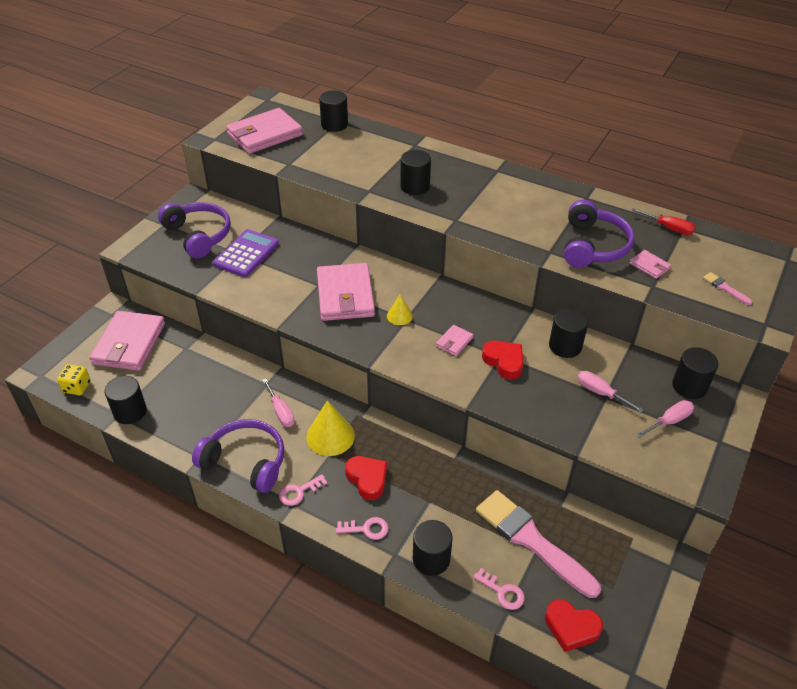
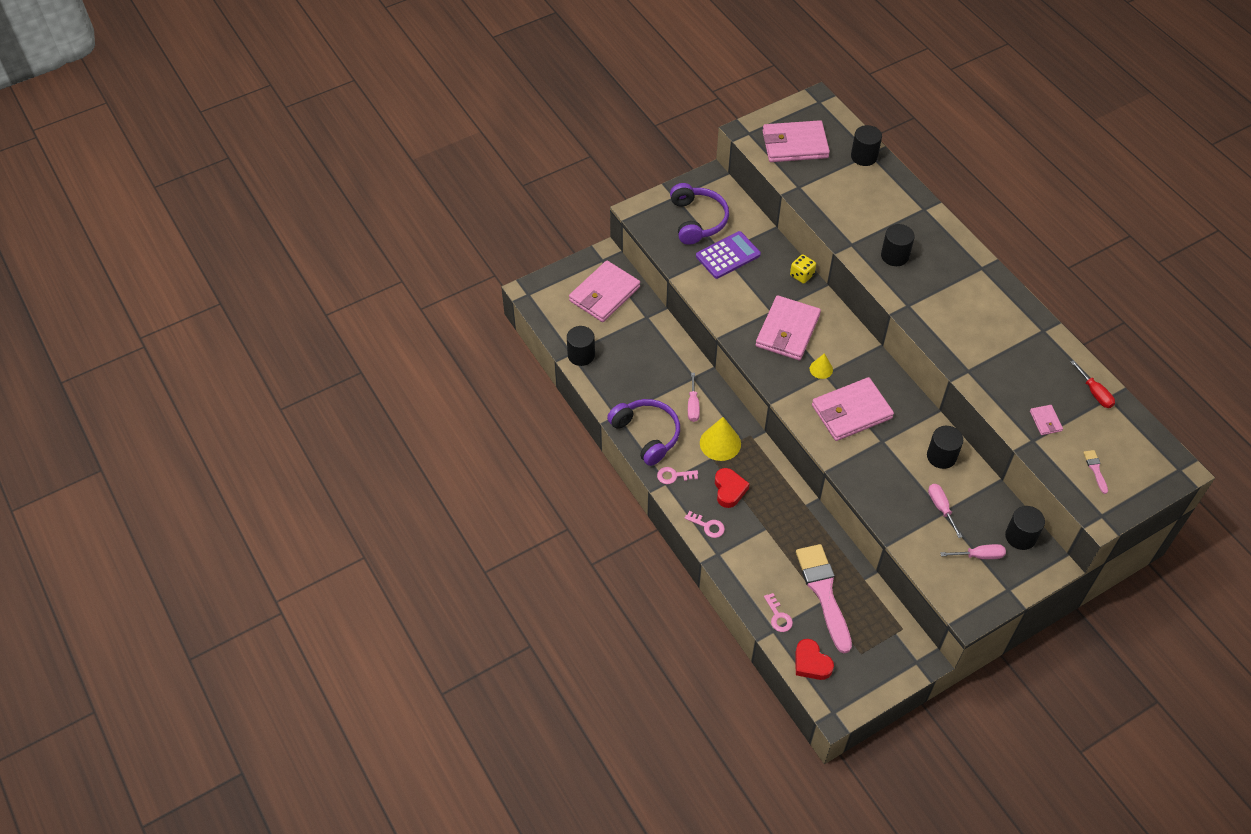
camera: 30 degrees right, 10 degrees up
yellow dice [57,364,91,395] -> yellow dice moved to [790,254,816,284]
black cylinder [413,520,453,576] -> none
pink wallet [436,325,473,356] -> pink wallet [812,377,894,441], size x2.28
red heart [482,341,523,379] -> none
purple headphones [564,200,635,268] -> none

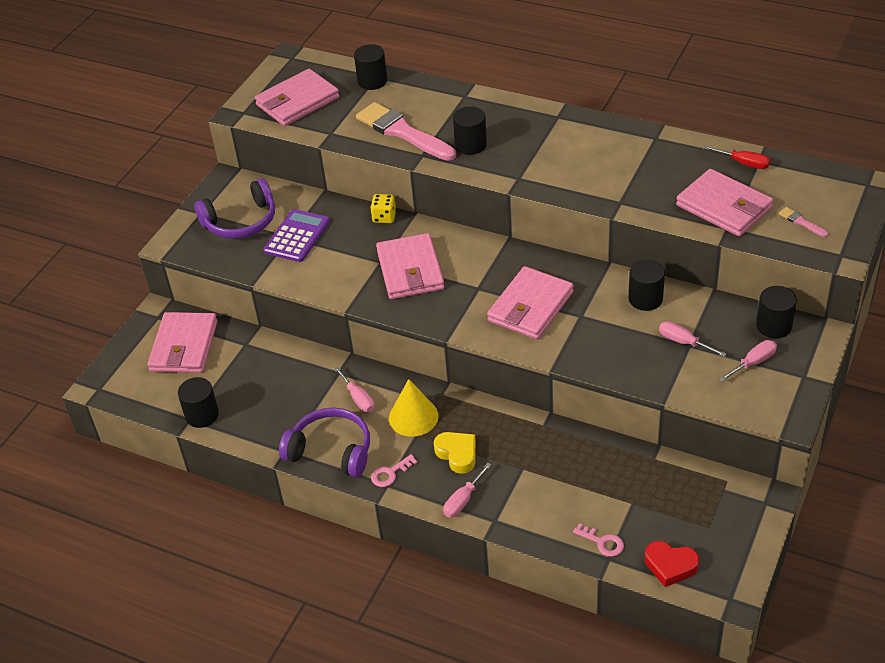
camera: 30 degrees left, 10 degrees down
purple headphones [670,183,729,245] -> purple headphones turned 105 degrees clockwise [194,178,275,239]
pink key [685,511,725,538] -> pink screwdriver [443,463,491,518]
red heart [715,468,750,508] -> yellow heart [434,432,476,474]
pink brush [796,544,852,653] -> pink brush moved to [356,102,456,161]
yellow cone [810,353,833,379] -> none
pink wallet [1030,405,1063,435] -> pink wallet [676,169,773,237], size x2.28

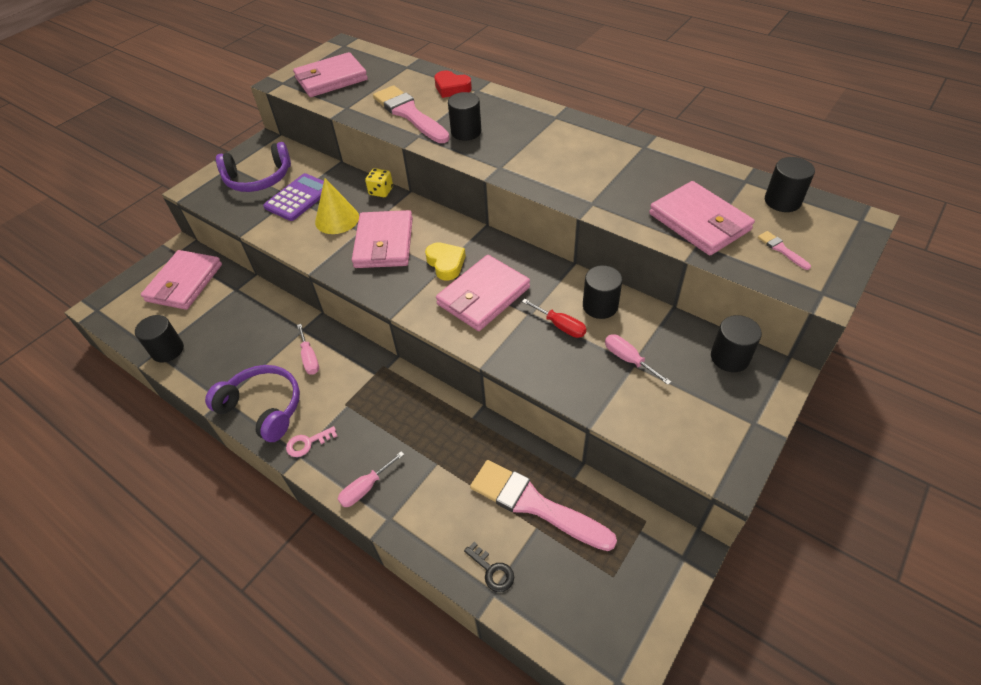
camera: 10 degrees right, 5 degrees up
black cylinder [354,44,387,90] -> black cylinder moved to [765,157,815,212]
yellow cone [389,379,439,437] -> yellow cone moved to [315,178,359,234]
yellow heart [434,432,476,474] -> yellow heart moved to [425,243,466,280]
pink key [573,523,624,557] -> black key [464,542,514,592]
red heart [645,541,699,587] -> red heart moved to [434,70,472,98]
red screwdriver [703,146,770,169] -> red screwdriver moved to [522,299,586,338]
pink screwdriver [719,340,777,381] -> none
none -> pink brush [470,460,617,551]

